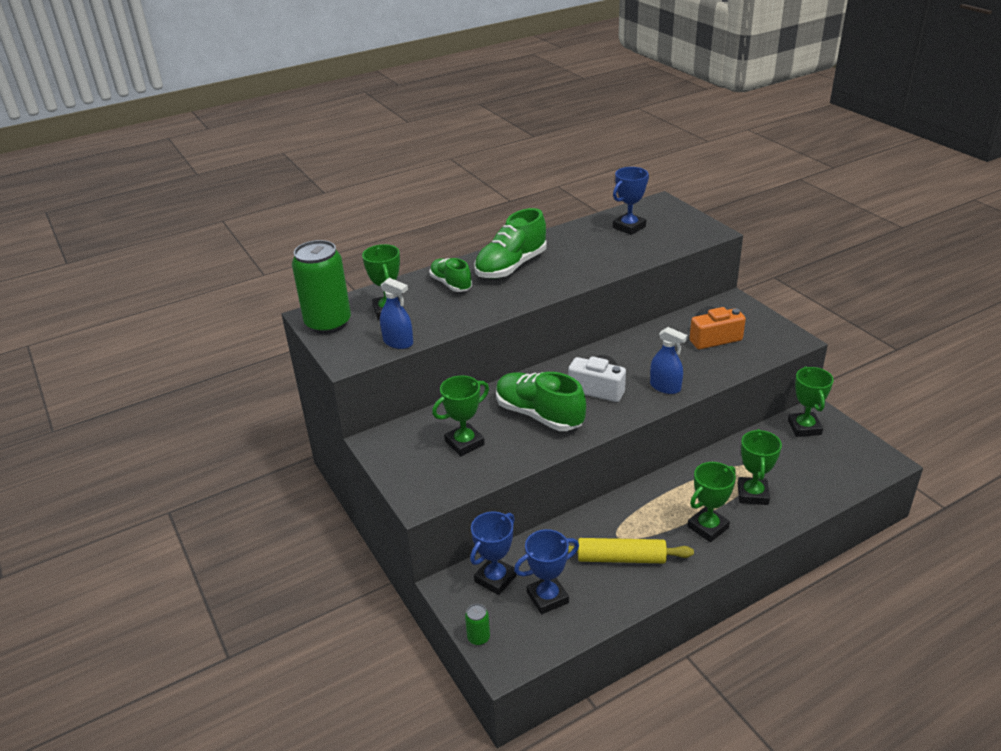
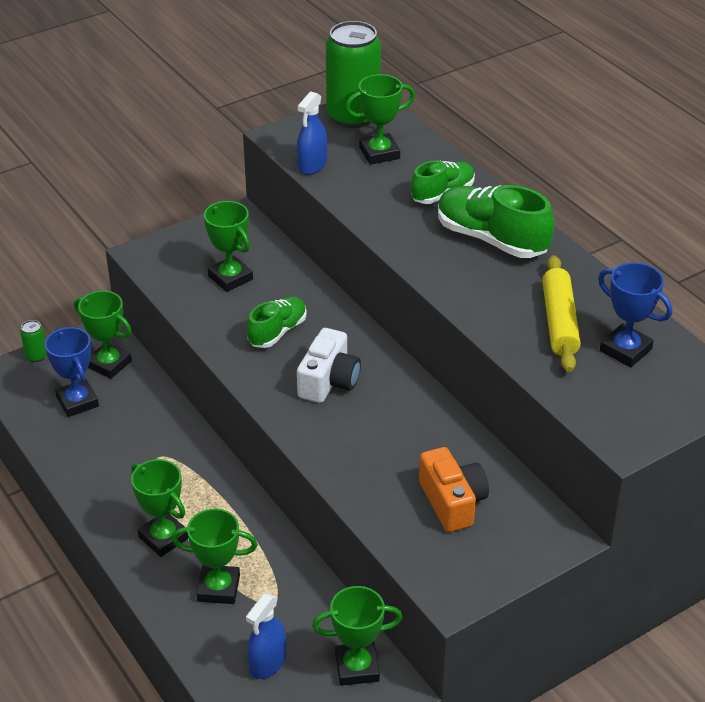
camera: 85 degrees right, 5 degrees up
blue trophy [470,512,517,595] -> green trophy [74,291,132,379]
green shoe [496,372,586,431] -> green shoe [247,296,307,348], size x0.62
yellow rolling pin [568,538,694,563] -> yellow rolling pin moved to [542,255,581,372]
blue spray bottle [650,327,688,394] -> blue spray bottle moved to [246,594,286,679]

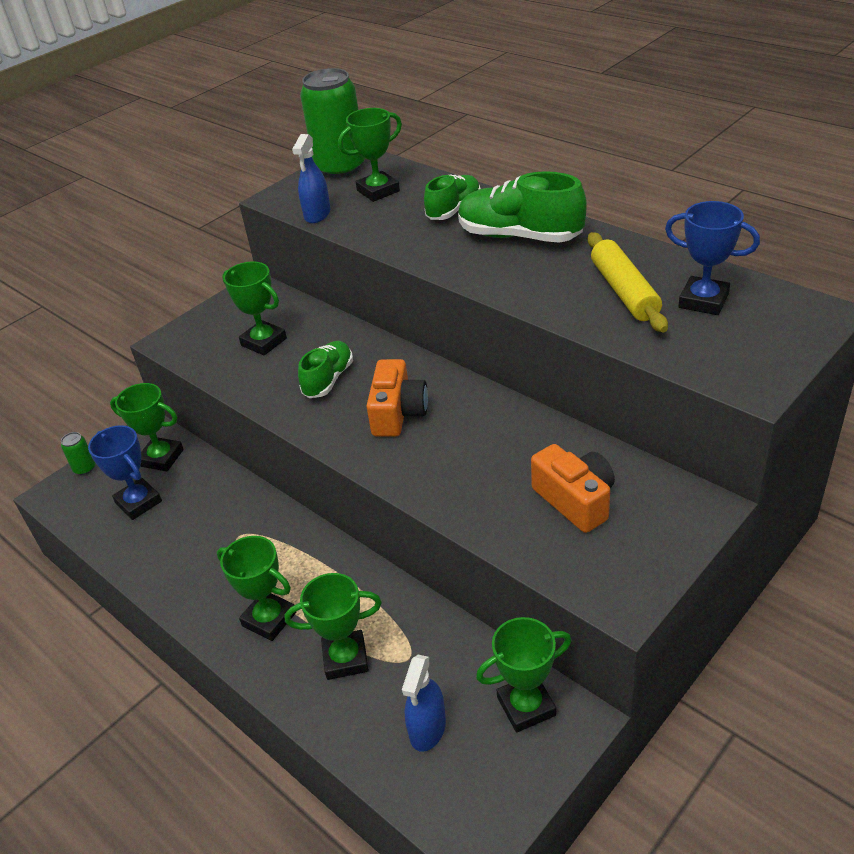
camera: 10 degrees left, 0 degrees up
white camera [297,328,361,403] -> orange camera [366,359,428,437]

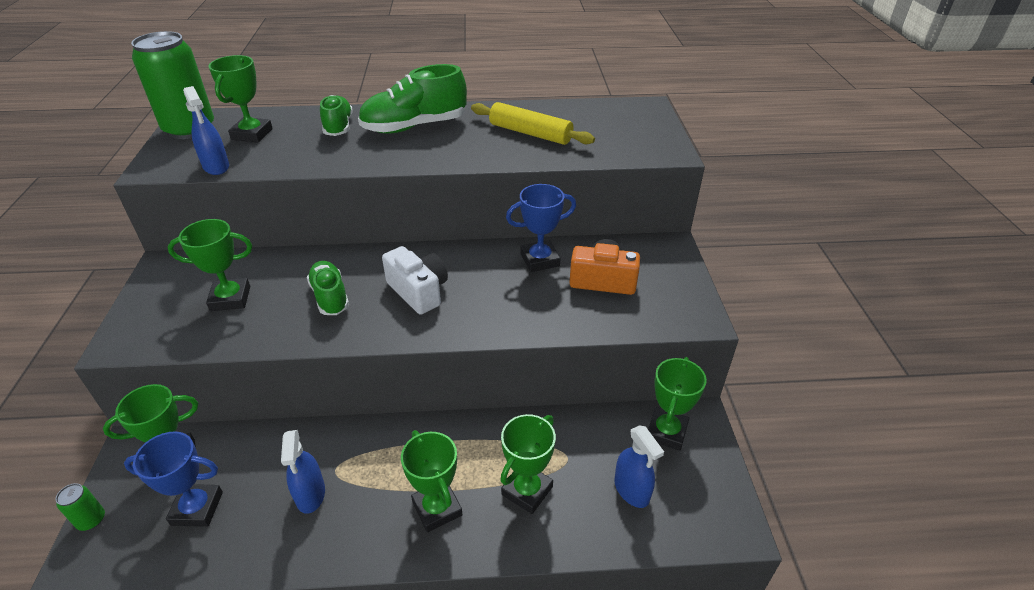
camera: 50 degrees left, 0 degrees up
green trophy [217,536,296,641] -> green trophy turned 75 degrees clockwise [401,430,463,532]
orange camera [366,359,428,437] -> white camera [382,246,448,315]
blue trophy [665,201,760,315] -> blue trophy moved to [506,184,576,272]
none -> blue spray bottle [281,430,325,514]

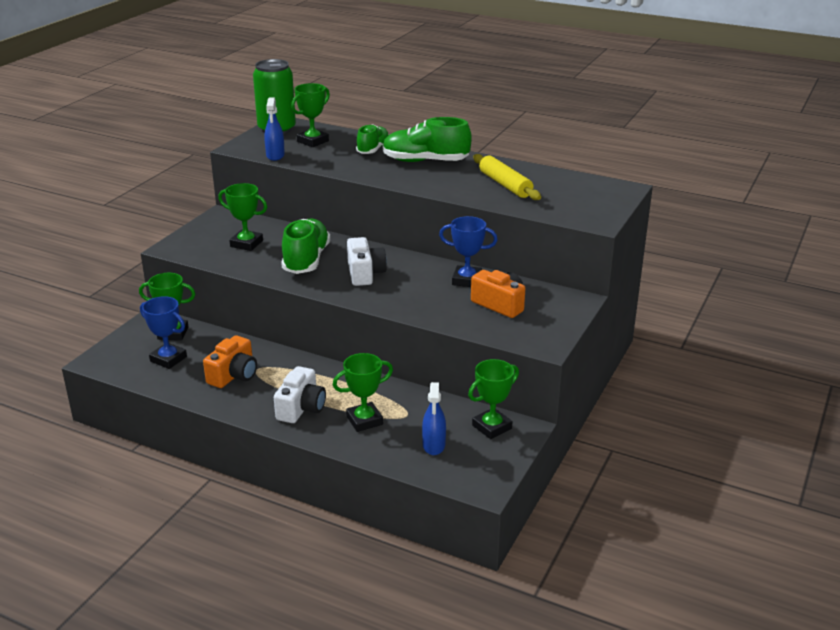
camera: 30 degrees right, 10 degrees down
green can [56,483,105,531] -> none
blue spray bottle [281,430,325,514] -> orange camera [203,335,257,388]
green shoe [307,261,349,315] -> green shoe [281,219,331,274], size x1.60
green trophy [401,430,463,532] -> white camera [274,366,326,423]

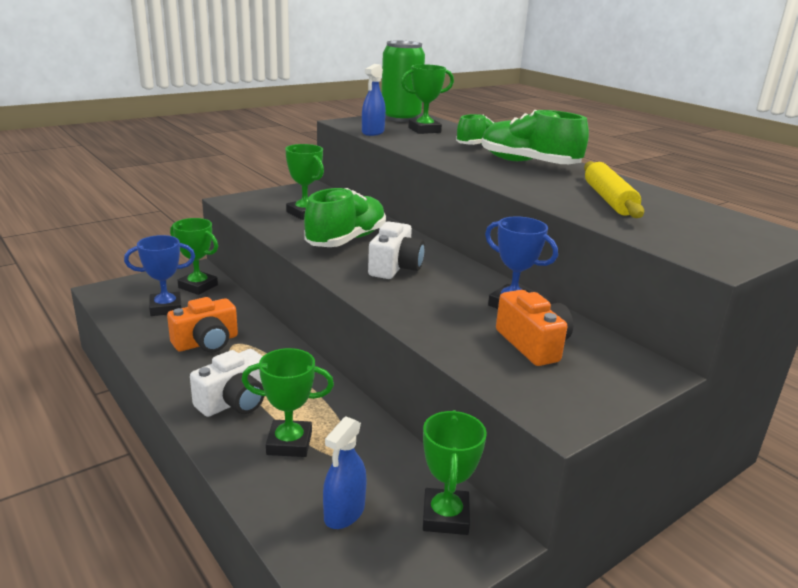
camera: 25 degrees right, 5 degrees down
blue trophy [140,296,187,369] -> blue trophy turned 75 degrees counterclockwise [124,235,195,316]
green trophy [468,359,519,439] -> green trophy turned 75 degrees counterclockwise [423,410,487,535]

